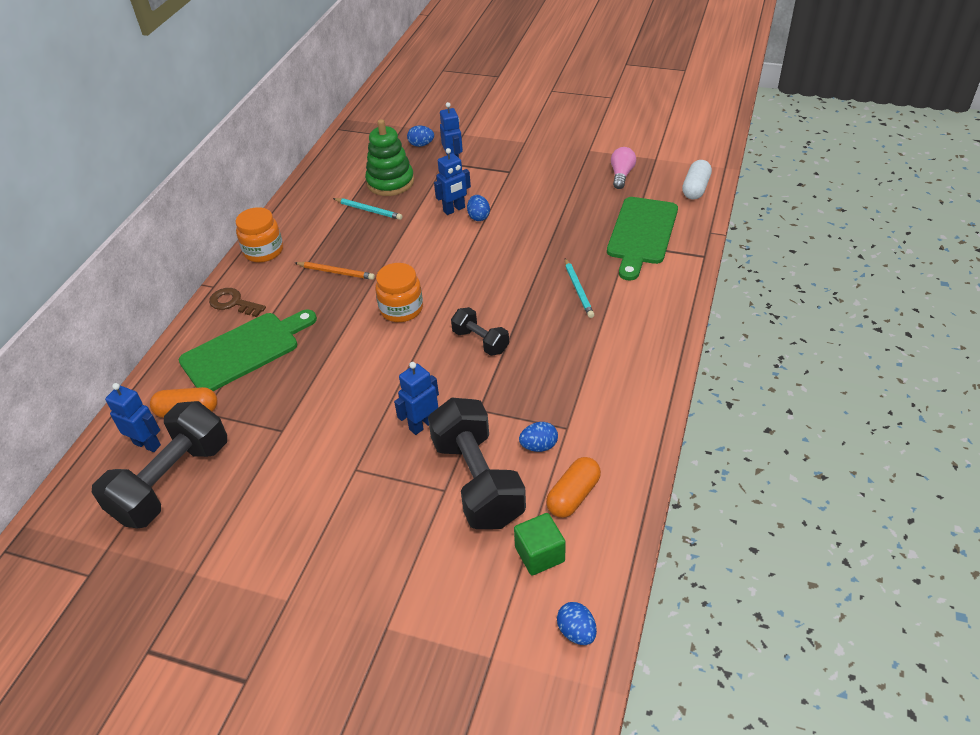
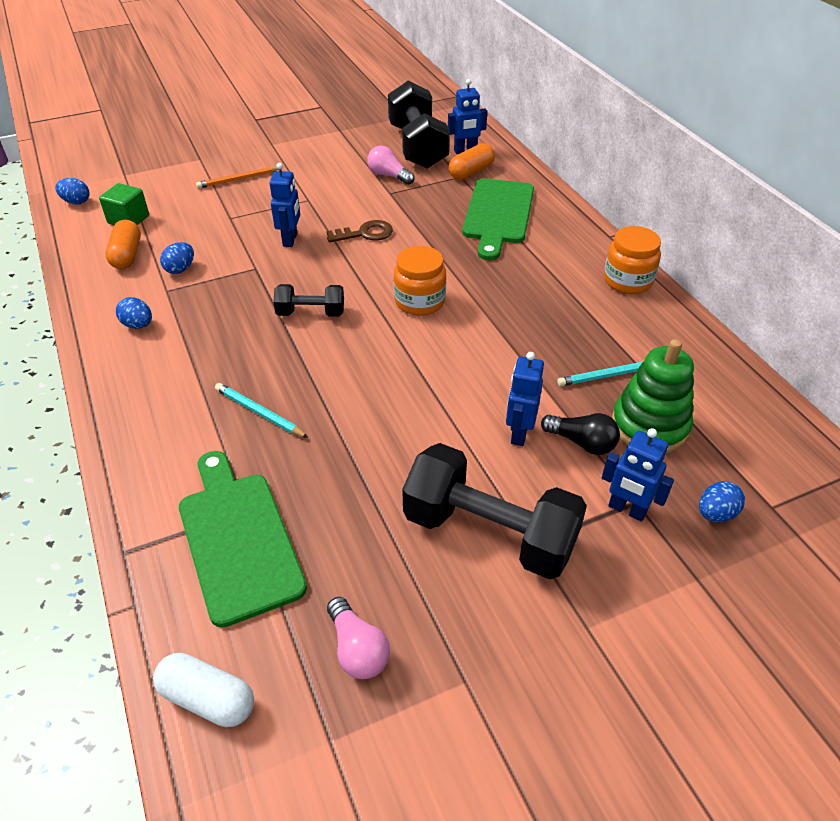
camera: 135 degrees right, 0 degrees up
brown key [209,288,266,317] -> brown key moved to [326,220,393,242]
orange pencil [295,262,375,280] -> orange pencil moved to [196,167,279,189]
black dumbbell [428,398,526,529] -> black dumbbell moved to [402,443,587,580]
blue egg [467,195,490,221] -> blue egg moved to [116,297,152,329]
white capsule [682,160,712,199] -> white capsule turned 45 degrees counterclockwise [153,653,254,727]
none -> pink light bulb [367,146,414,185]
none -> black light bulb [541,413,620,455]

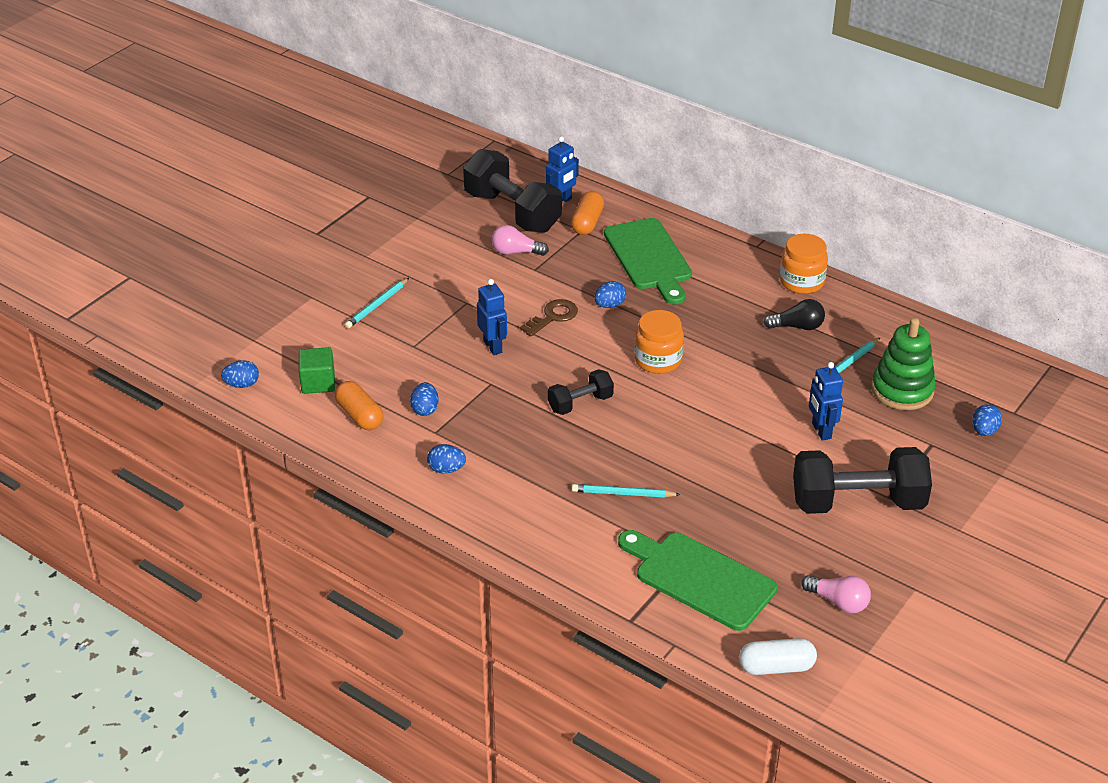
camera: 30 degrees left, 5 degrees down
orange pencil [196,167,279,189] -> turquoise pencil [345,278,409,328]
black light bulb [541,413,620,455] -> black light bulb moved to [763,299,825,330]
blue robot [602,428,674,521] -> none
none -> blue egg [594,281,626,308]

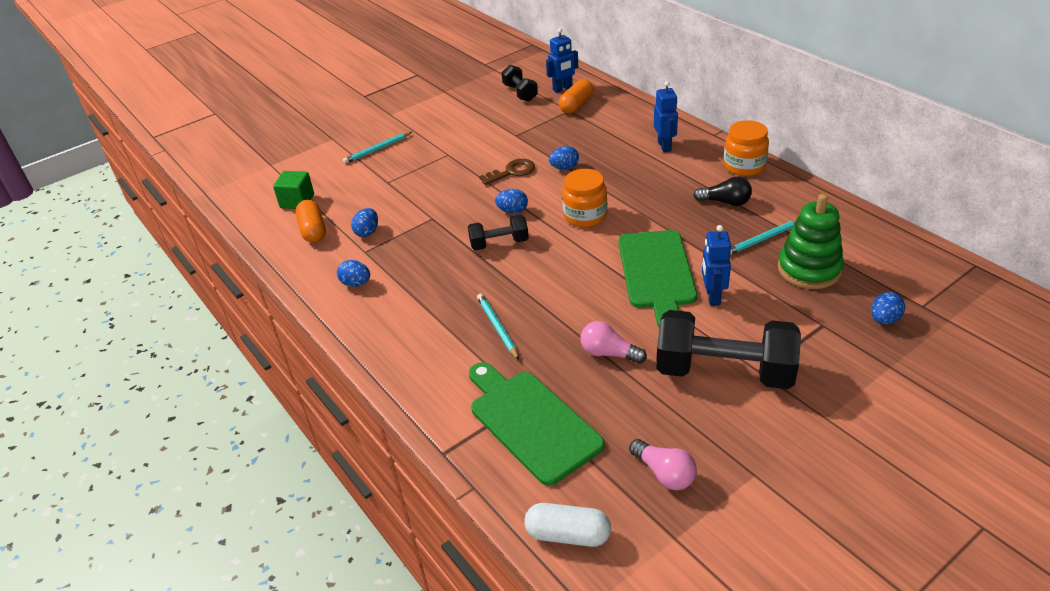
camera: 20 degrees right, 0 degrees up
blue egg [221,360,259,388] -> blue egg moved to [495,189,528,214]
black dumbbell [463,149,562,233] -> black dumbbell [501,65,538,102], size x0.52
blue robot [477,279,507,355] -> blue robot moved to [654,81,678,152]
pink light bulb [492,225,549,256] -> pink light bulb moved to [581,321,647,364]
turquoise pencil [572,484,681,498] -> turquoise pencil turned 45 degrees clockwise [477,293,519,360]
green cutting board [604,218,692,305] -> green cutting board moved to [619,230,697,328]

